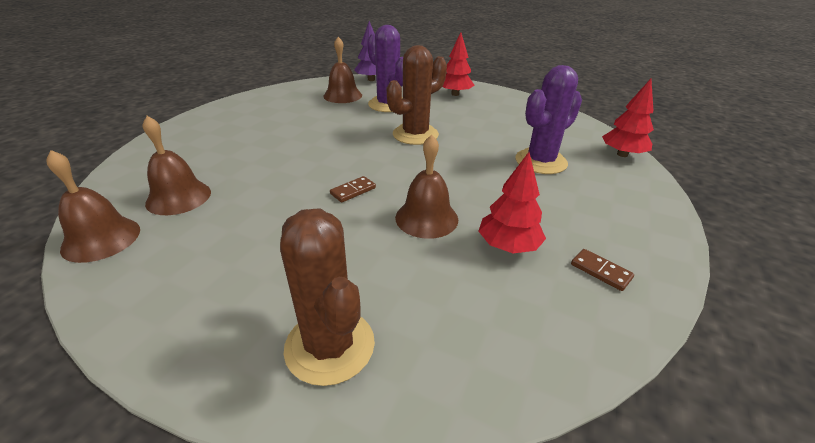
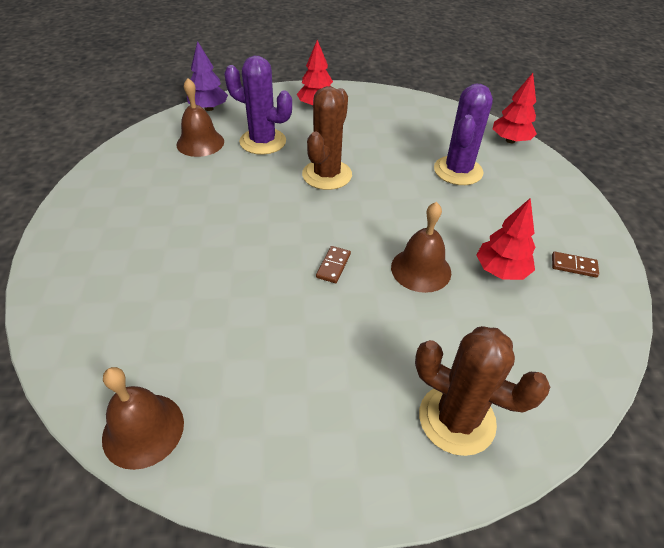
camera: 30 degrees left, 10 degrees up
brown bell [143,116,211,215] -> none

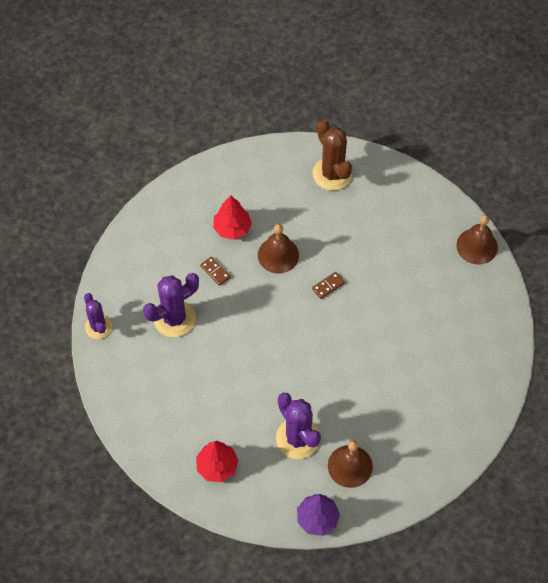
camera: 145 degrees left, 15 degrees up
brown cactus [302,86,352,190] -> none
red tree [493,73,537,143] -> purple cactus [84,293,112,339]
brown domino [552,251,599,278] -> brown domino moved to [200,256,231,286]

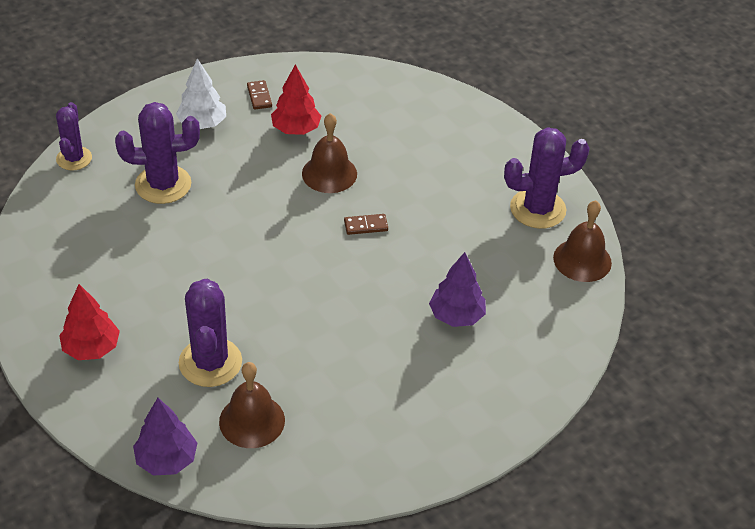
camera: 25 degrees right, 15 degrees down
brown domino [200,256,231,286] -> brown domino moved to [247,80,272,110]
brown cactus [313,119,353,191] -> none
none -> white tree [176,59,226,129]
none -> purple tree [429,252,486,327]
none -> purple cactus [504,127,590,229]

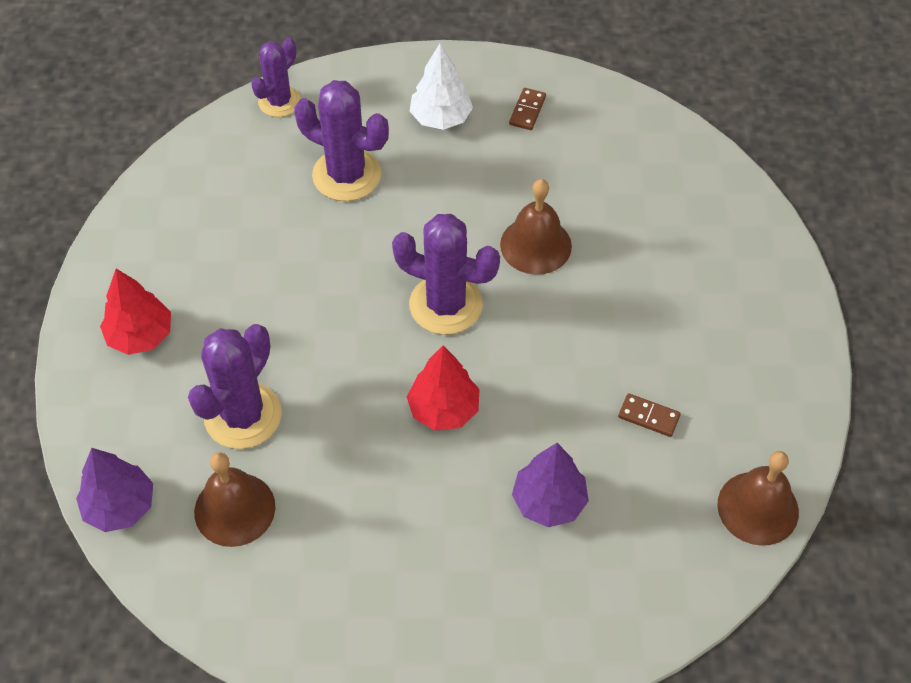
camera: 35 degrees right, 10 degrees up
red tree [271,64,321,135] -> red tree moved to [407,346,480,431]
brown domino [344,214,388,235] -> brown domino moved to [618,393,681,437]
purple cactus [504,127,590,229] -> purple cactus moved to [392,214,500,335]

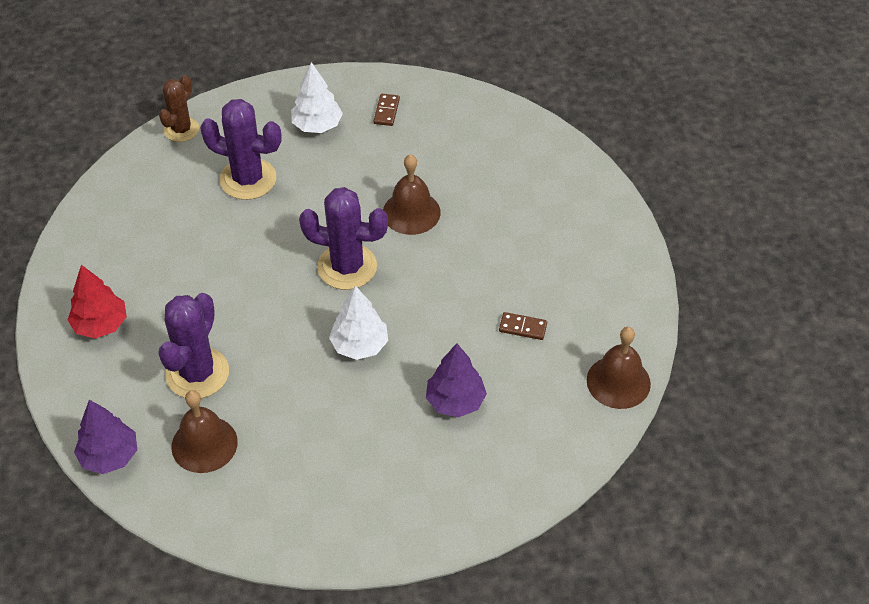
camera: 10 degrees left, 5 degrees down
purple cactus [251,38,301,117] -> brown cactus [159,75,199,142]
red tree [407,346,480,431] -> white tree [329,286,388,360]

